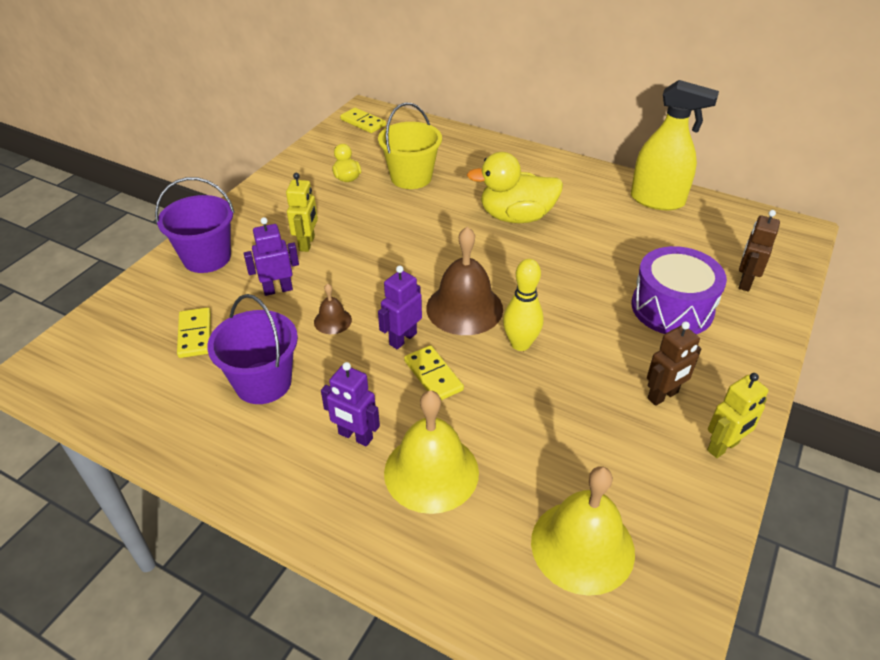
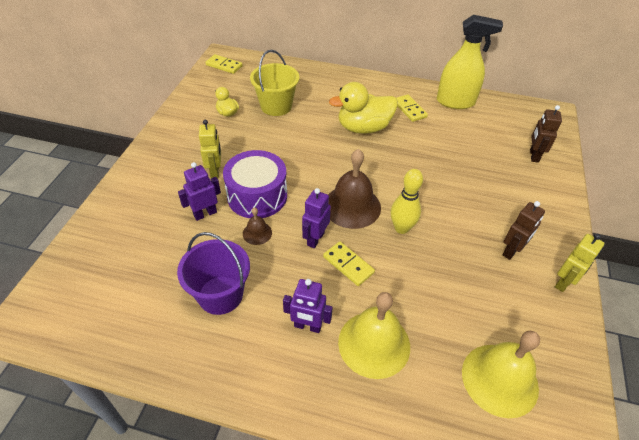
camera: 15 degrees left, 5 degrees up
purple bucket [155,177,235,273] -> none
yellow domino [177,307,211,358] -> yellow domino moved to [397,94,428,122]
purple drum [631,246,727,334] -> purple drum moved to [223,150,287,218]

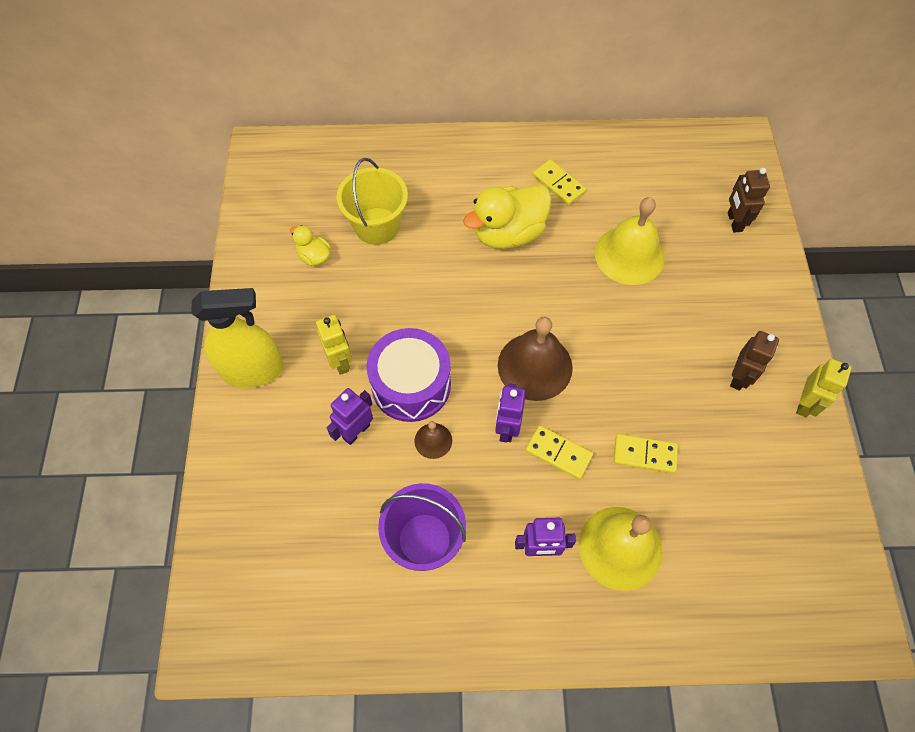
camera: 15 degrees left, 15 degrees up
yellow domino [205,54,243,74] -> yellow domino moved to [614,434,678,473]
yellow bowling pin [390,169,423,234] -> none
yellow spray bottle [437,15,503,109] -> yellow spray bottle moved to [192,288,283,388]
yellow bell [462,331,540,418] -> yellow bell moved to [595,197,665,285]

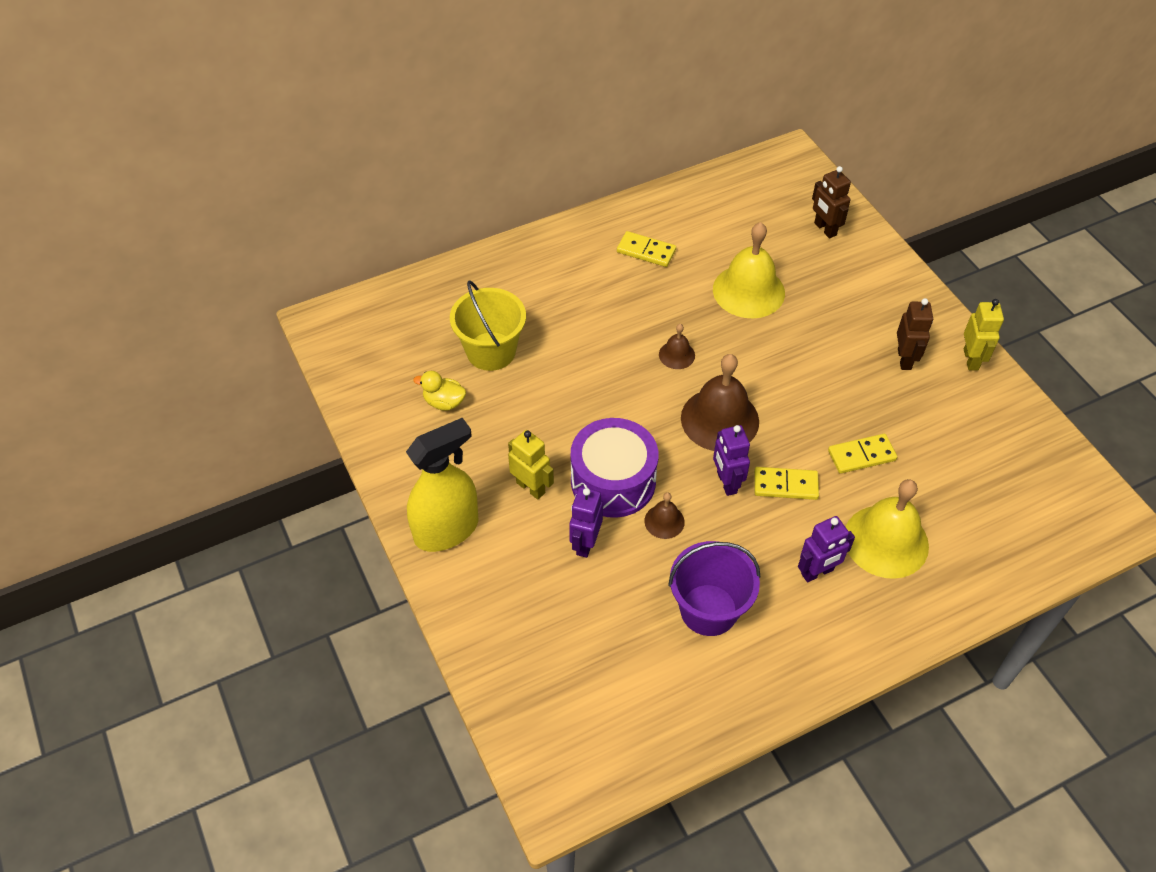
camera: 25 degrees left, 10 degrees down
yellow duck [463,185,551,249] -> none
none -> brown bell [659,324,695,369]

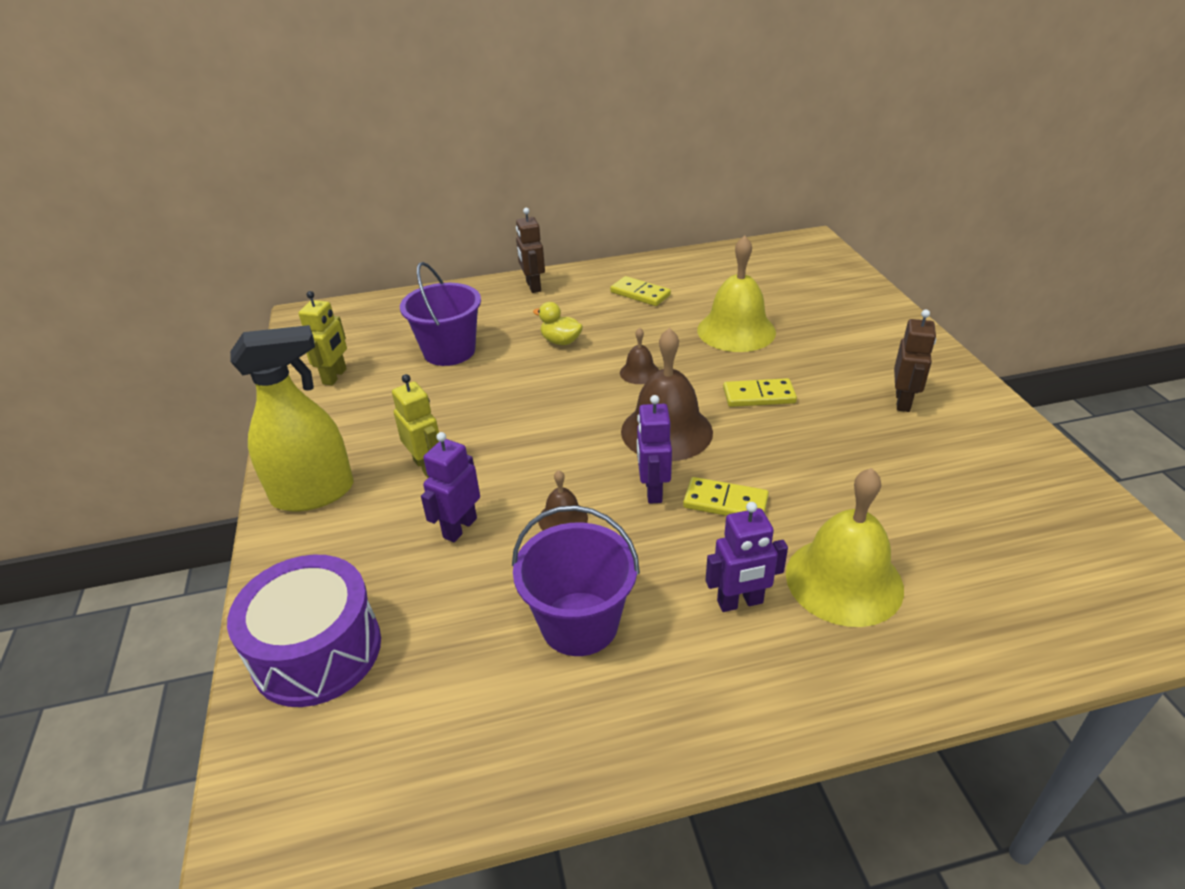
camera: 15 degrees right, 15 degrees down
yellow duck [413,371,466,411] -> yellow duck moved to [533,302,583,345]
yellow bucket [450,280,526,371] -> purple bucket [400,262,481,366]
purple drum [571,418,658,518] -> purple drum moved to [227,555,381,707]
brown robot [812,166,851,239] -> brown robot moved to [516,208,545,293]
yellow domino [828,434,897,474] -> yellow domino moved to [723,378,797,407]
yellow robot [964,299,1004,370] -> yellow robot moved to [298,291,347,385]

